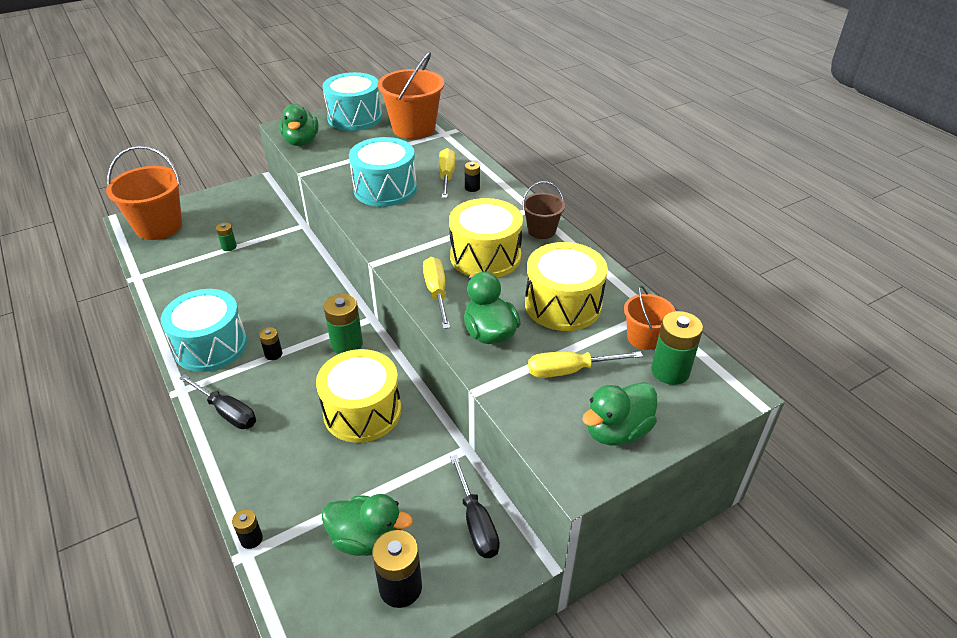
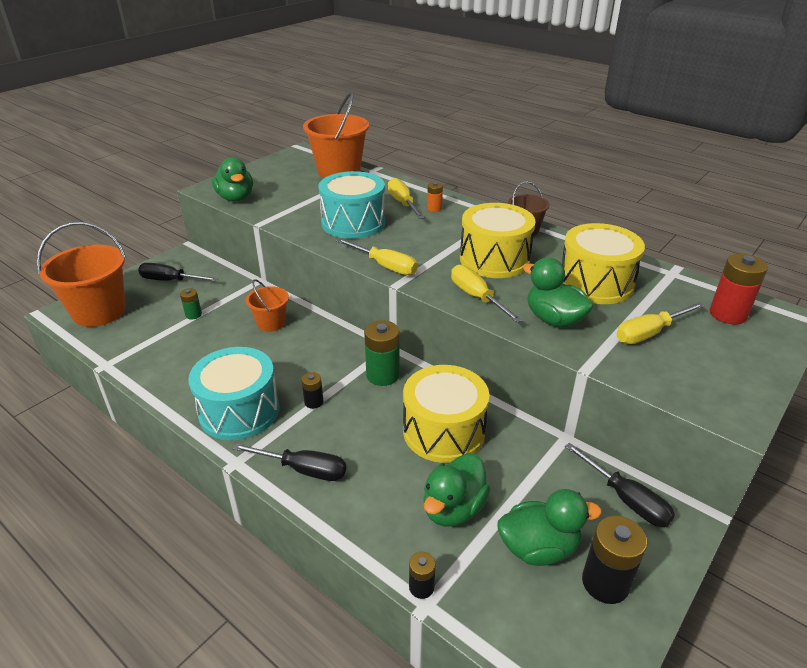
camera: 20 degrees left, 5 degrees down
turquoise drum [322,72,382,131] -> none
black battery [464,162,480,192] -> orange battery [427,182,443,212]
green duck [582,382,657,446] -> green duck moved to [424,453,491,527]
orange bucket [624,285,676,350] -> orange bucket moved to [246,279,289,332]
green battery [651,311,703,385] -> red battery [710,254,768,324]
none -> black screwdriver [138,263,219,281]
none -> yellow screwdriver [336,239,418,275]

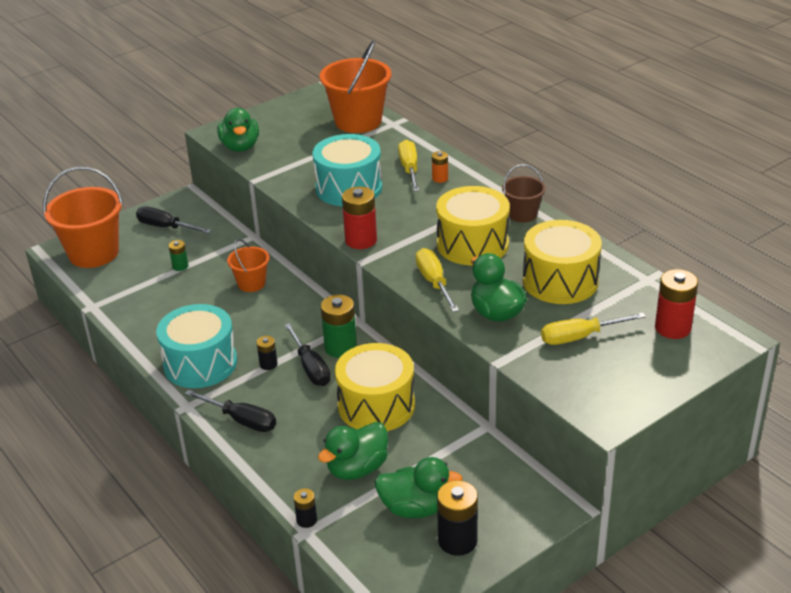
camera: 15 degrees right, 0 degrees up
yellow screwdriver [336,239,418,275] -> red battery [342,186,377,249]
black screwdriver [565,443,675,527] -> black screwdriver moved to [284,323,331,386]

